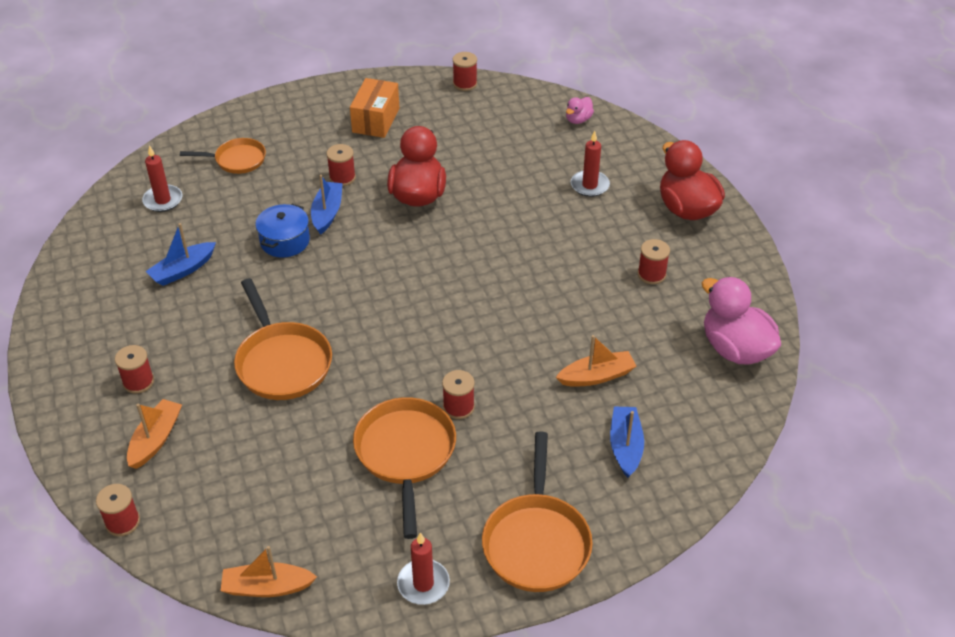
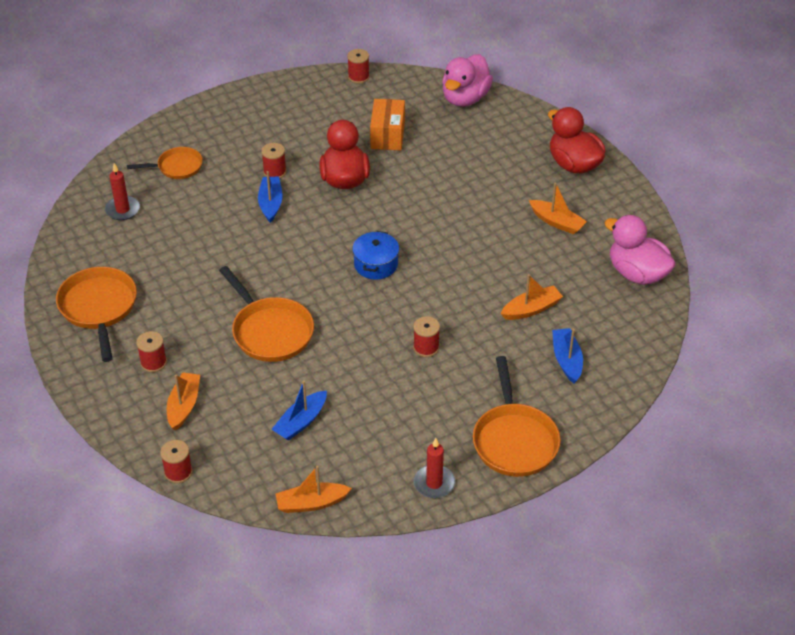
camera: 10 degrees left, 0 degrees up
blue boat [146,223,216,286] -> blue boat moved to [272,380,327,441]
blue pot [255,204,310,258] -> blue pot moved to [352,231,399,279]
orange box [350,78,399,138] -> orange box moved to [370,99,405,150]
orange pan [353,397,456,539] -> orange pan moved to [56,267,137,362]
pink duck [566,97,594,124] -> pink duck [442,54,493,107], size x2.12
red candle [571,131,610,197] -> none
red spool [638,239,670,284] -> orange boat [529,182,587,234]

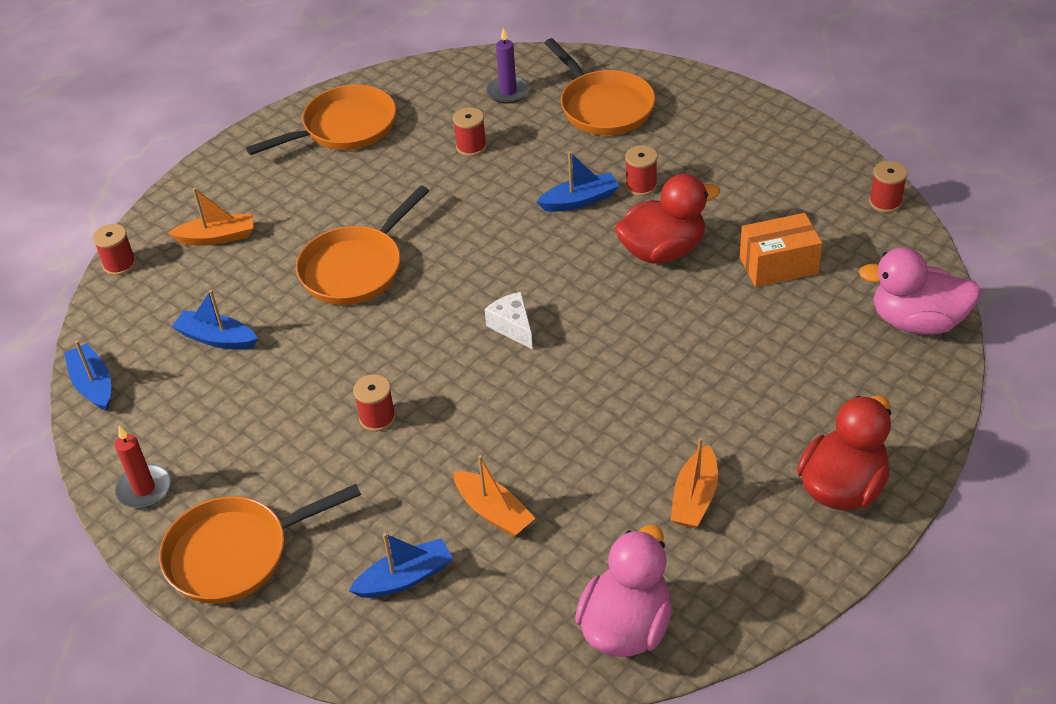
camera: 75 degrees right, 0 degrees up
red candle [105,163,140,220] -> purple candle [486,28,530,104]
orange pan [127,147,203,179] -> orange pan [545,38,655,135], size x1.62
red spool [136,331,167,372] -> red spool moved to [453,107,487,156]
orange boat [276,466,352,513] -> blue boat [64,340,111,411]
blue pot [352,231,399,279] -> white cheese [484,292,533,349]

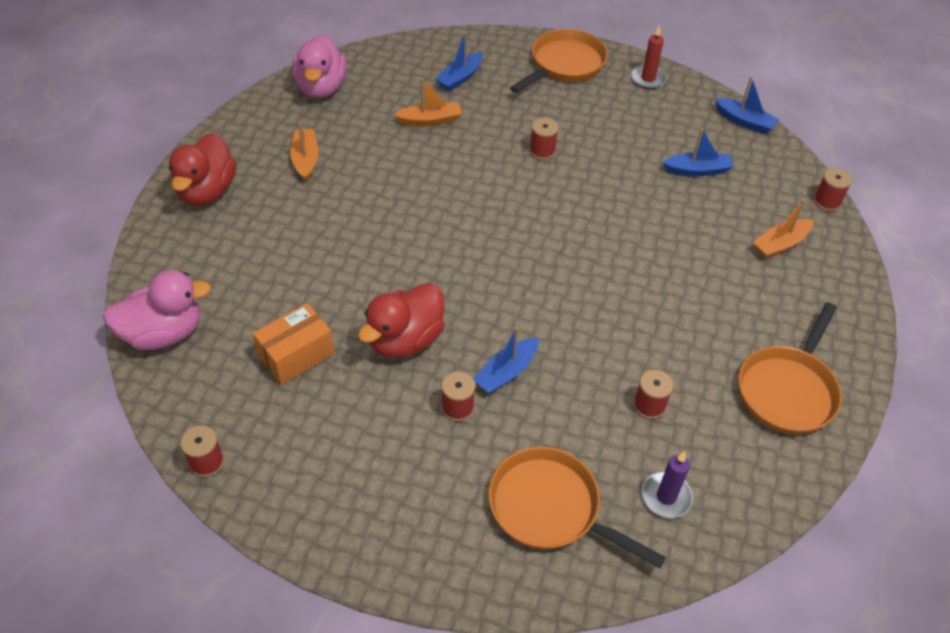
camera: 150 degrees right, 5 degrees up
orange pan [296,185,429,305] -> none
orange boat [453,455,535,537] -> orange boat turned 150 degrees clockwise [394,78,462,126]
white cheese [484,292,533,349] -> none

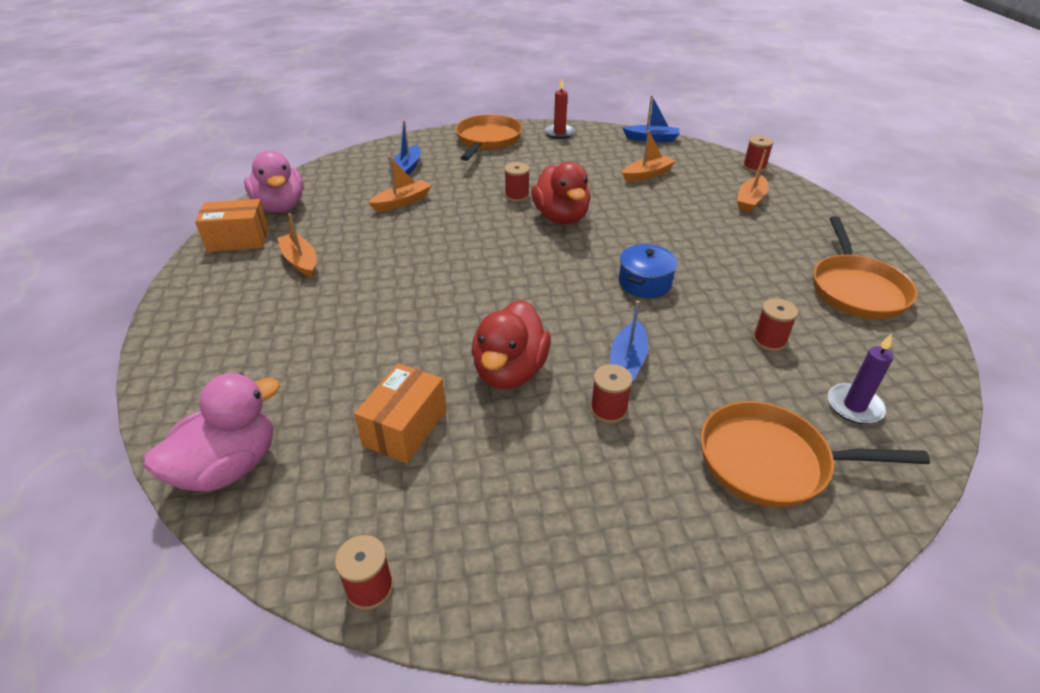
camera: 25 degrees left, 10 degrees down
red duck [169,133,236,205] -> red duck moved to [531,162,590,224]
blue boat [662,128,734,176] -> orange boat [622,130,676,182]
none -> orange box [195,199,269,252]
none -> blue pot [619,244,678,298]

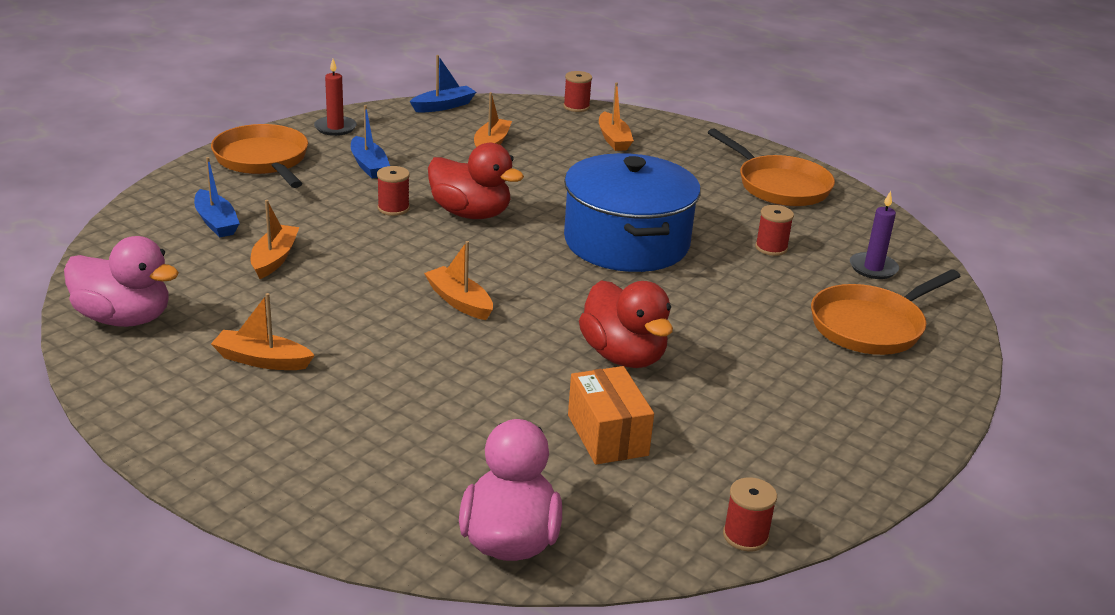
camera: 45 degrees left, 10 degrees down
orange box [195,199,269,252] -> none
red spool [590,364,633,423] -> none
blue boat [610,300,648,381] -> blue boat moved to [351,105,390,178]
blue pot [619,244,678,298] -> blue pot [564,153,701,272], size x2.16
none -> orange boat [424,241,493,320]

